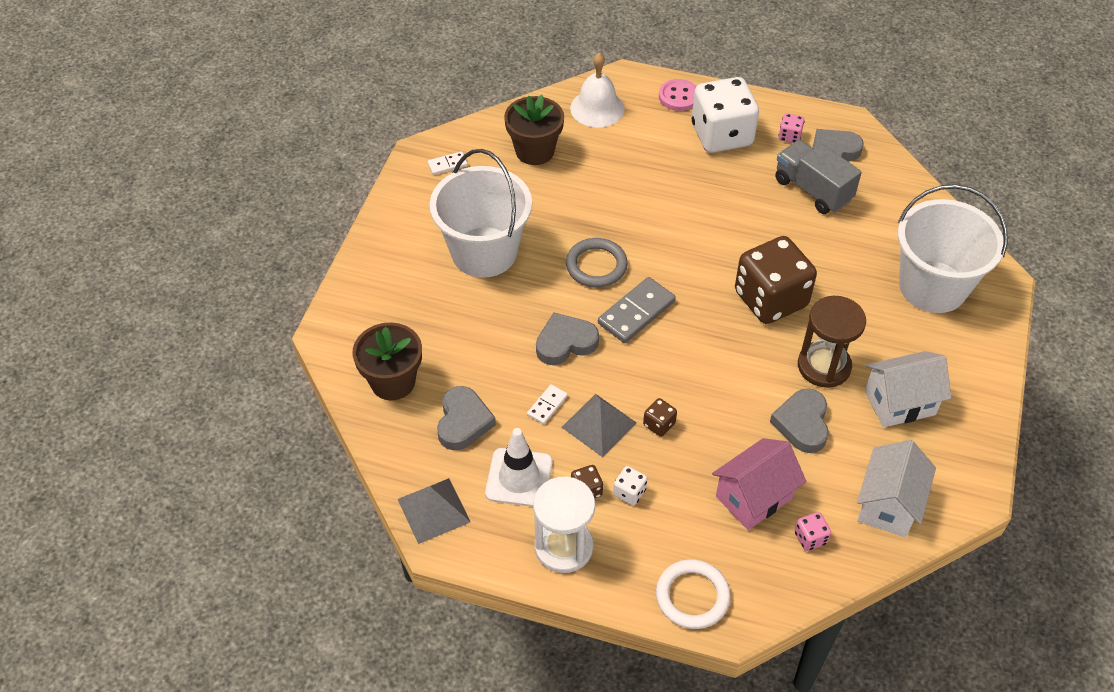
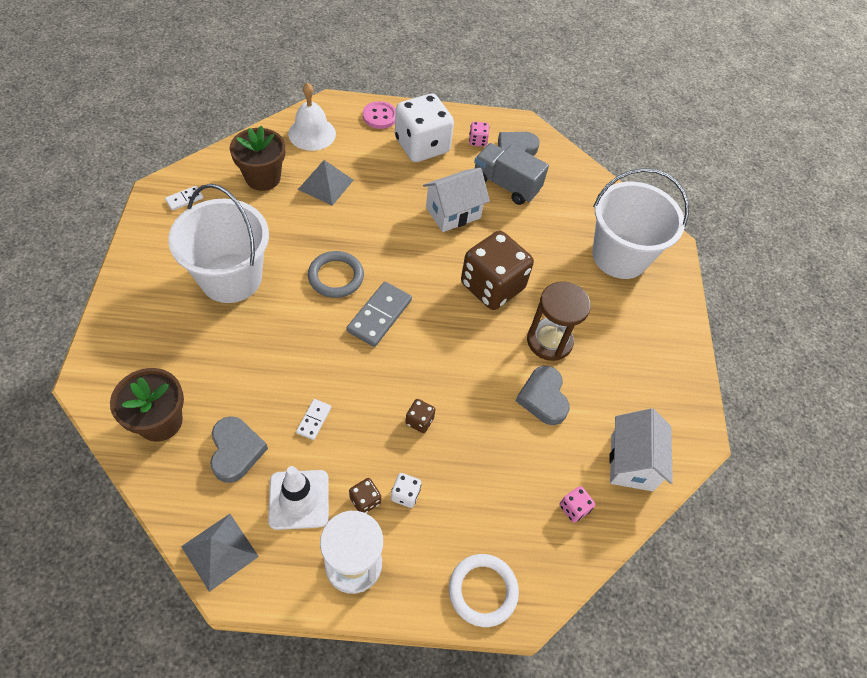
camera: 20 degrees left, 5 degrees up
grey heart [536,312,599,365] -> none
grey pyramid [561,394,637,457] -> grey pyramid moved to [298,160,354,206]
pink house [712,438,806,530] -> none
white house [865,351,951,427] -> white house moved to [423,168,490,232]

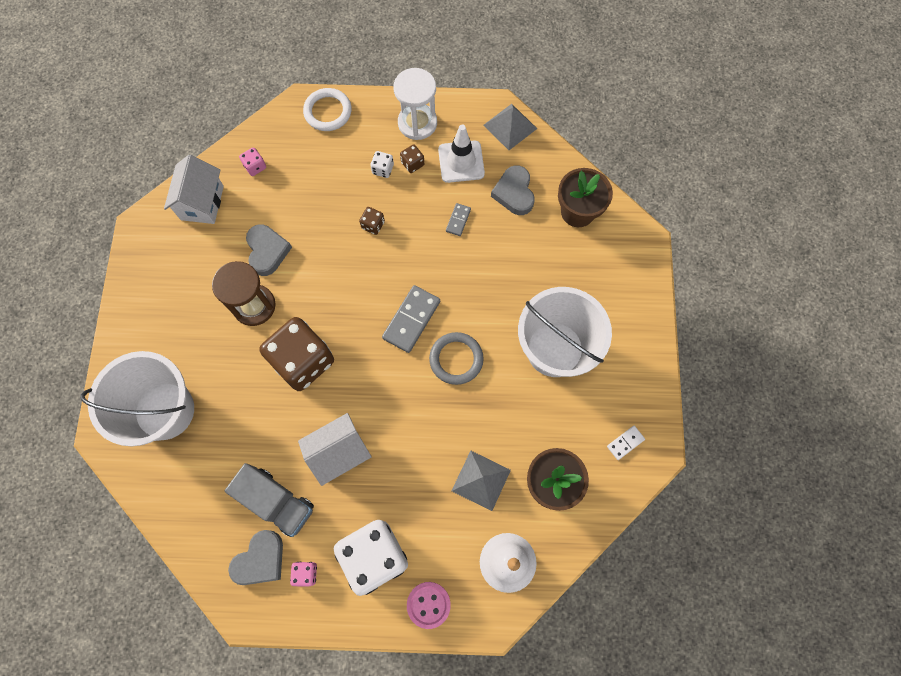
camera: 175 degrees left, 15 degrees up
white domino [296,399,331,440] -> grey domino [446,203,471,236]

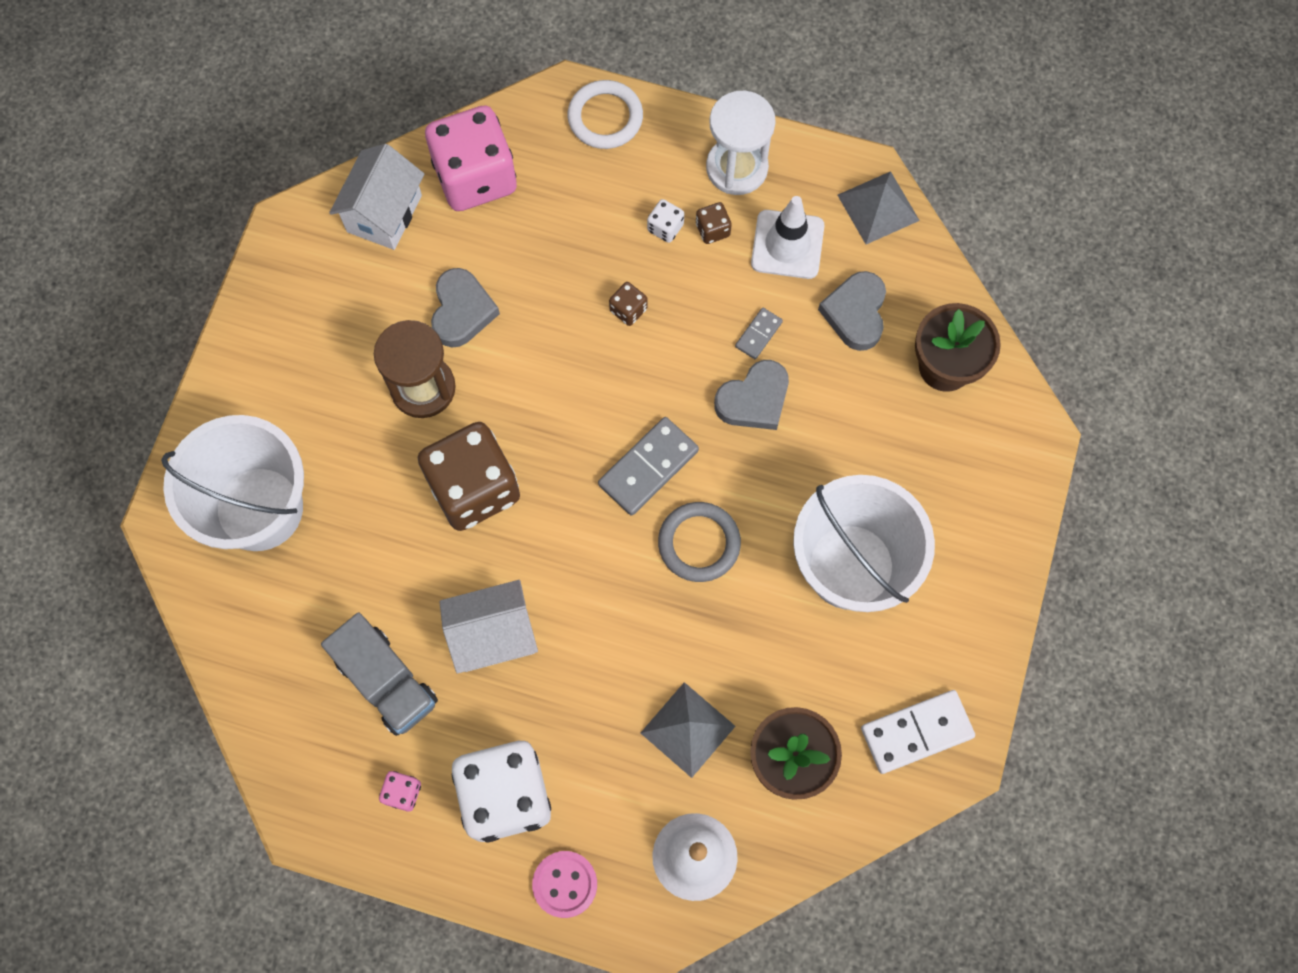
camera: 15 degrees right, 0 degrees up
grey heart [228,530,283,585] -> grey heart moved to [714,360,789,430]
pink dice [239,147,266,176] -> pink dice [425,105,517,211], size x2.49
white domino [607,426,645,460] -> white domino [861,690,975,774], size x1.89

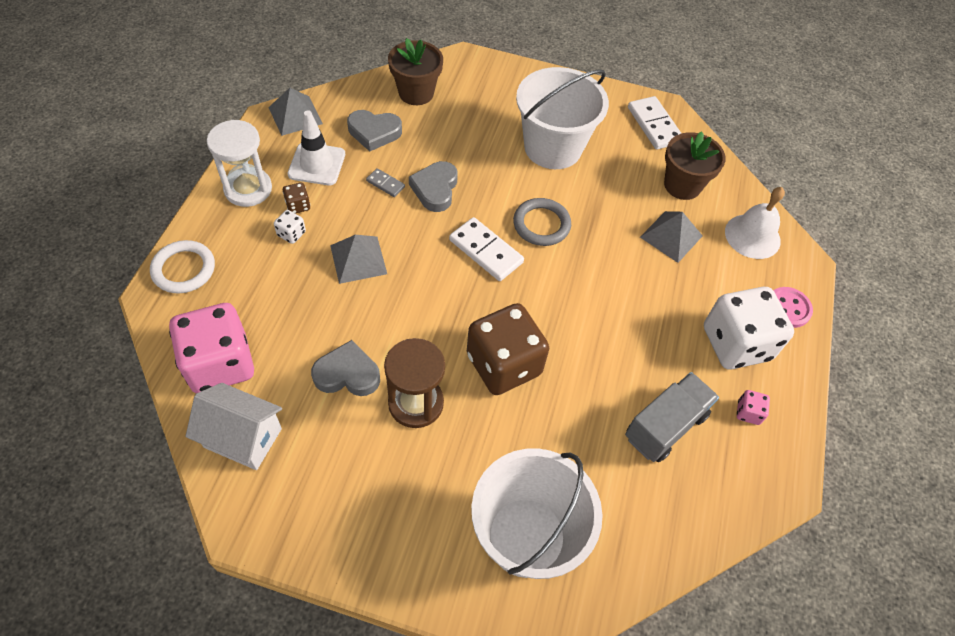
camera: 95 degrees left, 15 degrees down
white house [440,580,538,673] -> none
grey domino [598,417,699,516] -> white domino [449,217,524,281]
brown dice [609,282,647,326] -> grey pyramid [330,235,387,284]
grey heart [714,360,789,430] -> grey heart turned 135 degrees counterclockwise [409,161,458,212]

